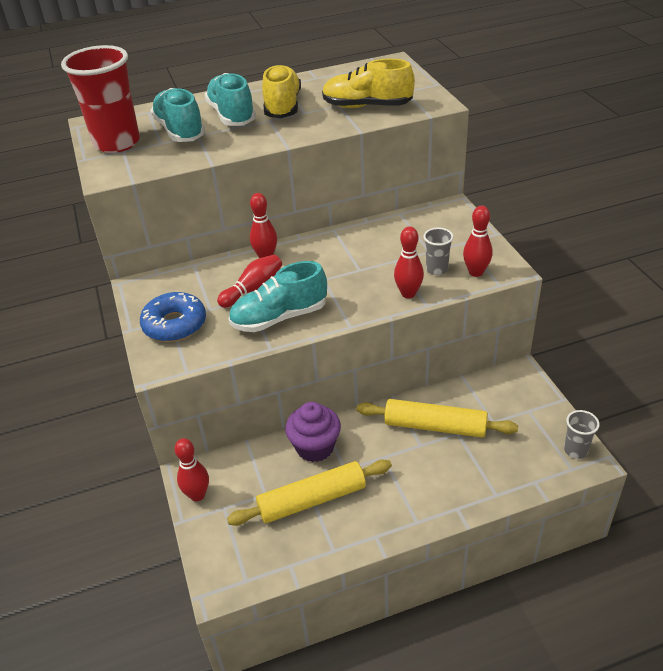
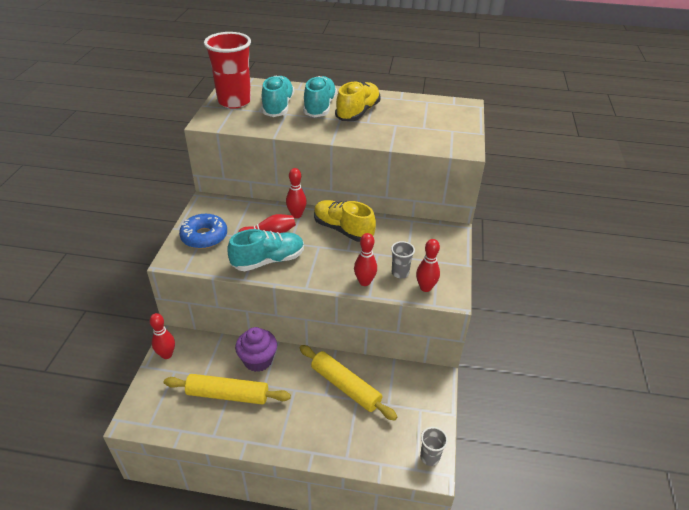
camera: 25 degrees right, 0 degrees up
turquoise shoe [228,261,327,332] -> turquoise shoe turned 150 degrees clockwise [227,229,304,271]
yellow shoe [322,59,415,108] -> yellow shoe moved to [314,200,376,242]

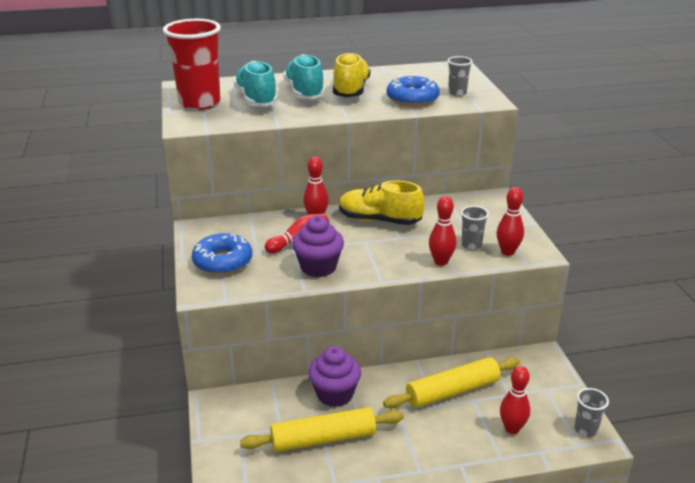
camera: 20 degrees left, 10 degrees down
red bowling pin [150,313,175,359] -> red bowling pin moved to [500,366,530,434]
turquoise shoe [227,229,304,271] -> purple cupcake [292,216,344,277]
yellow rolling pin [300,345,398,421] -> yellow rolling pin turned 45 degrees counterclockwise [383,357,520,409]
none -> blue donut [387,76,440,107]
none -> grey cup [448,56,472,97]

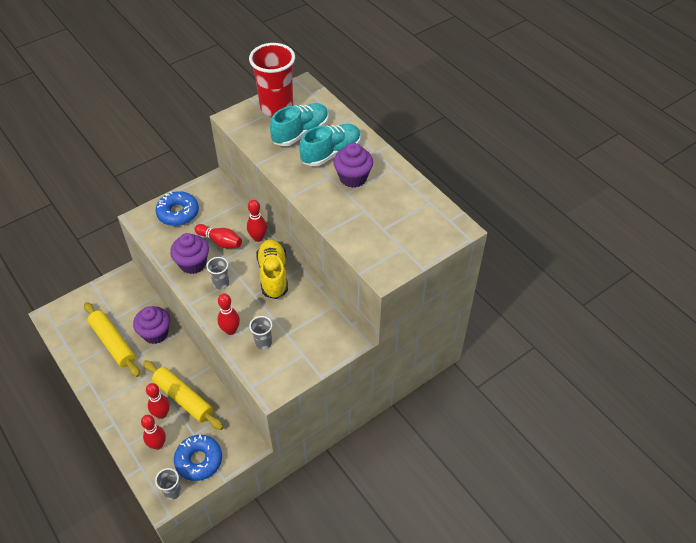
camera: 65 degrees right, 20 degrees up
yellow shoe [333,52,370,97] -> purple cupcake [333,143,373,188]
blue donut [387,76,440,107] -> blue donut moved to [174,435,222,481]
grey cup [448,56,472,97] -> grey cup moved to [206,257,229,289]
red bowling pin [497,187,524,256] -> red bowling pin moved to [146,383,170,419]

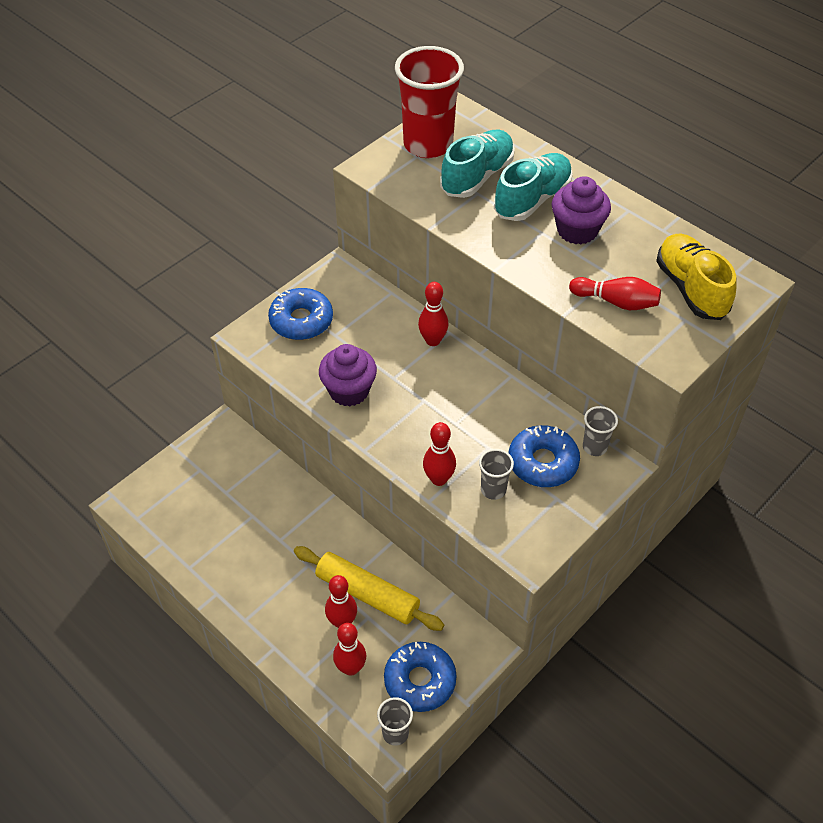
camera: 10 degrees left, 0 degrees up
yellow rolling pin [84,302,140,377] -> none
purple cupcake [133,306,170,344] -> none
red bowling pin [194,224,242,248] -> red bowling pin moved to [569,277,661,310]
grey cup [206,257,229,289] -> grey cup moved to [583,406,618,456]
yellow shoe [256,239,288,299] -> yellow shoe moved to [656,234,737,320]
none -> blue donut [508,425,580,487]

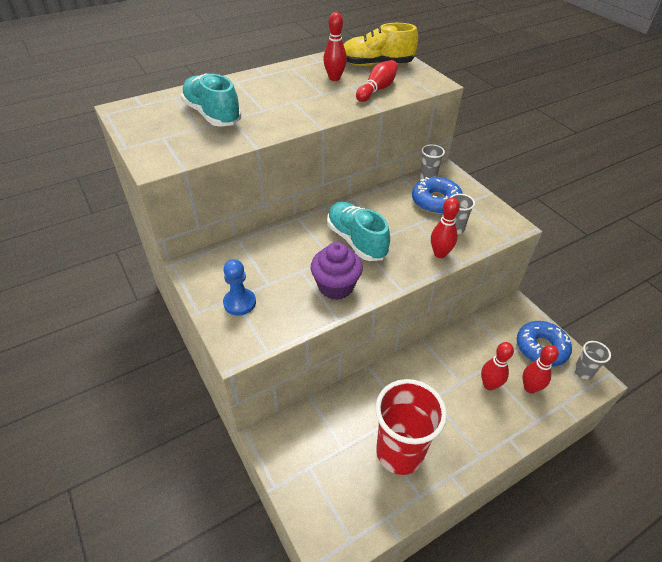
camera: 75 degrees left, 5 degrees down
blue donut [268,288,333,340] -> blue pawn [223,259,256,316]
yellow rolling pin [294,546,444,631] -> none
red cup [395,46,464,158] -> red cup moved to [375,379,447,475]
red bowling pin [418,282,449,346] -> red bowling pin moved to [323,12,347,81]
turquoise shoe [494,153,573,221] -> turquoise shoe moved to [327,202,390,261]
purple cupcake [552,176,611,245] -> none

